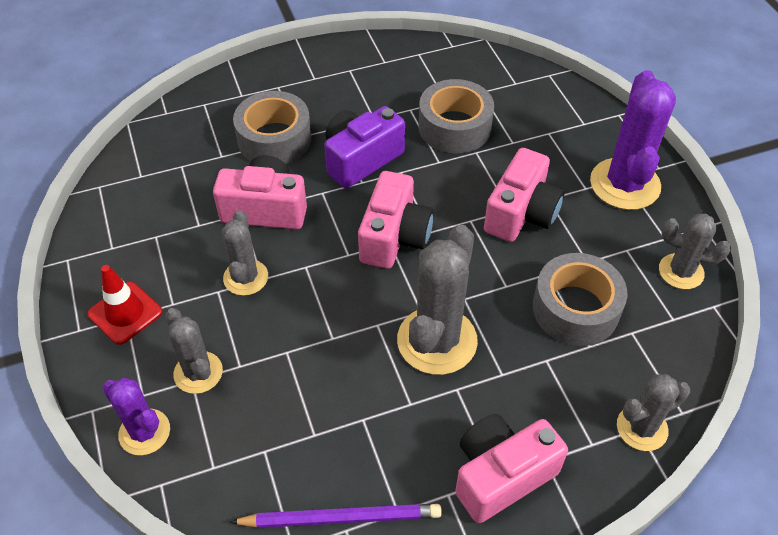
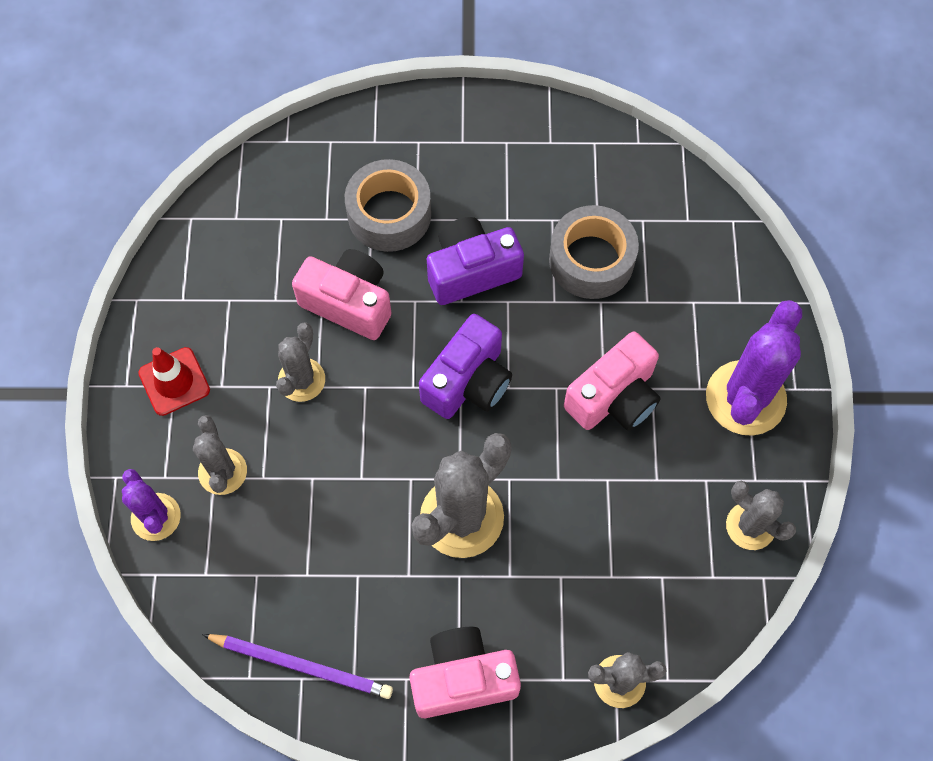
camera: 20 degrees right, 15 degrees up
pink camera [358,171,434,269] -> purple camera [419,314,512,419]
grey tape [533,253,627,346] -> none

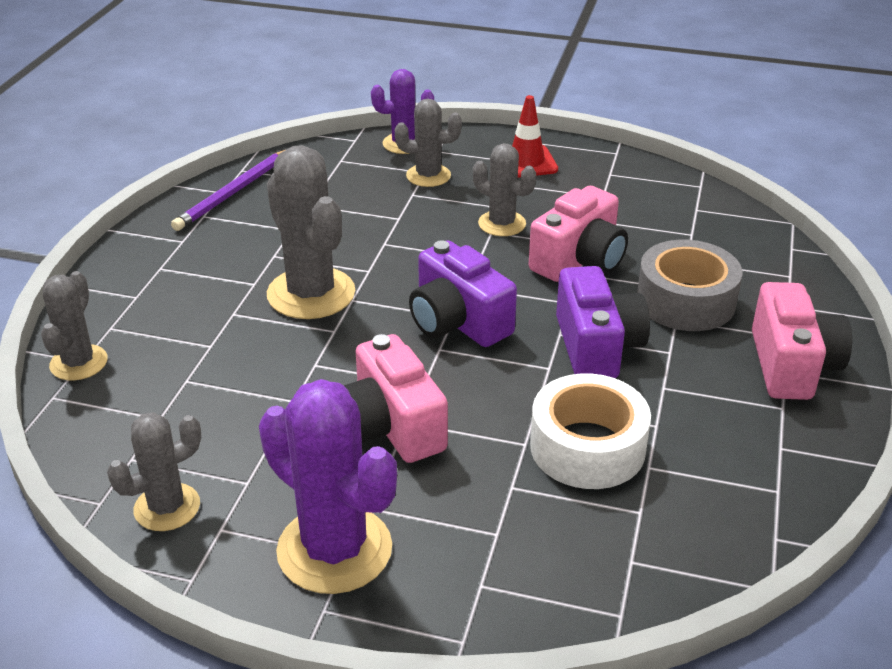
camera: 105 degrees right, 30 degrees down
pink camera [409,627,521,718] -> pink camera moved to [752,282,852,400]
grey tape [549,205,639,299] -> white tape [530,373,651,489]

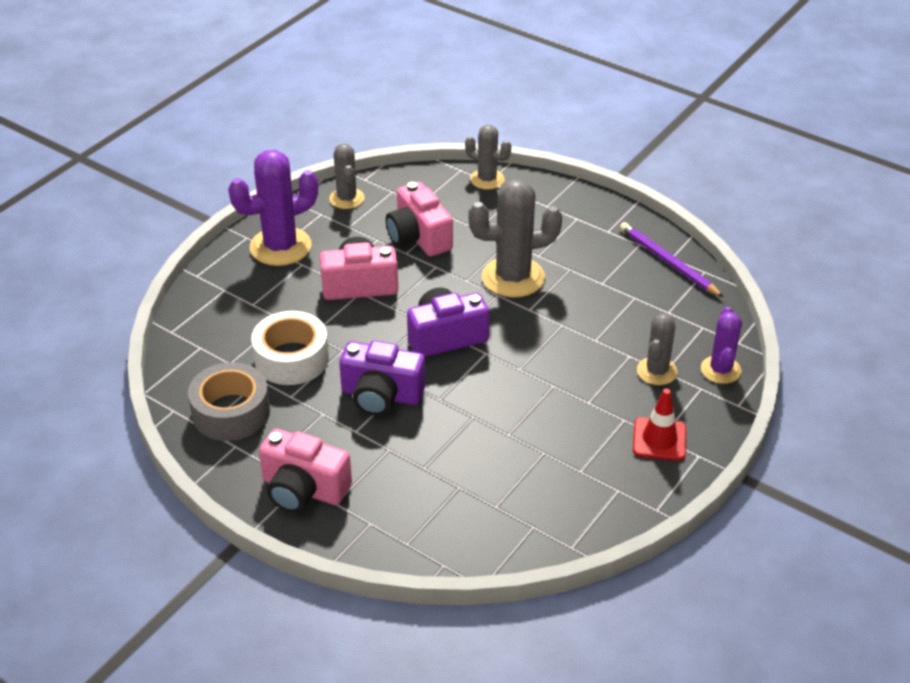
camera: 110 degrees right, 5 degrees up
grey cactus [473,143,536,236] -> none
pink camera [529,186,628,282] -> pink camera moved to [386,182,453,257]
grey tape [637,240,742,331] -> grey tape moved to [188,362,270,441]

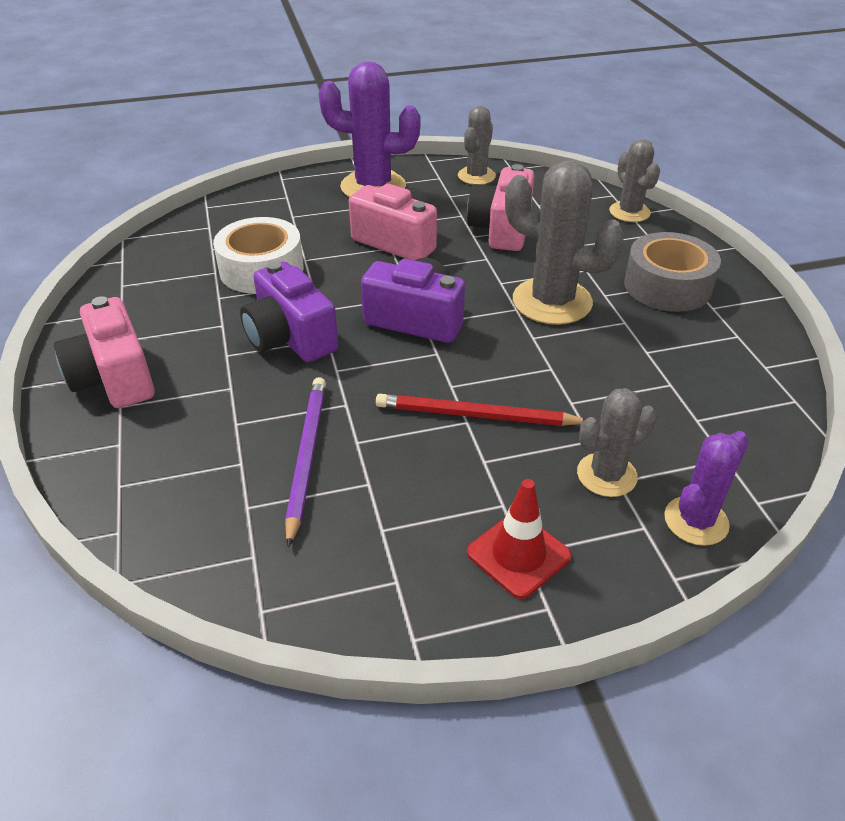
camera: 40 degrees right, 0 degrees up
grey tape [188,362,270,441] -> grey tape moved to [624,232,721,312]
purple pencil [620,222,723,297] -> purple pencil moved to [285,377,326,548]
none -> red pencil [376,394,585,426]

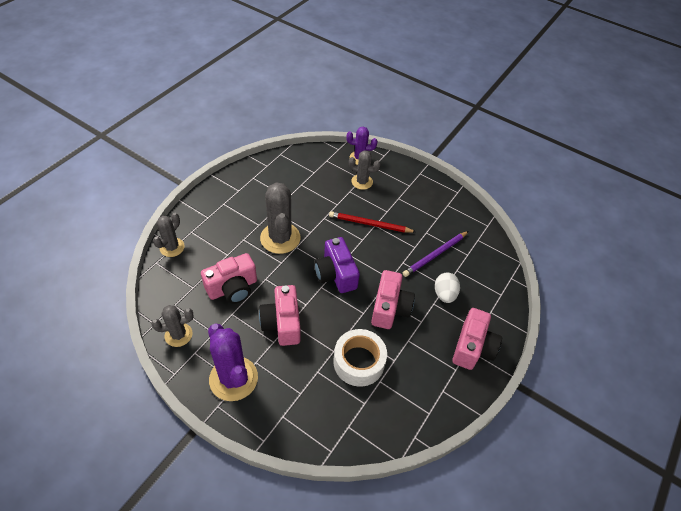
camera: 135 degrees left, 10 degrees up
purple camera [240,261,339,362] -> pink camera [371,270,415,329]
red pencil [376,394,585,426] -> red pencil turned 135 degrees clockwise [329,211,416,233]
red traffic cone [467,479,571,599] -> none
grey tape [624,232,721,312] -> none
none -> white egg [435,272,460,303]

